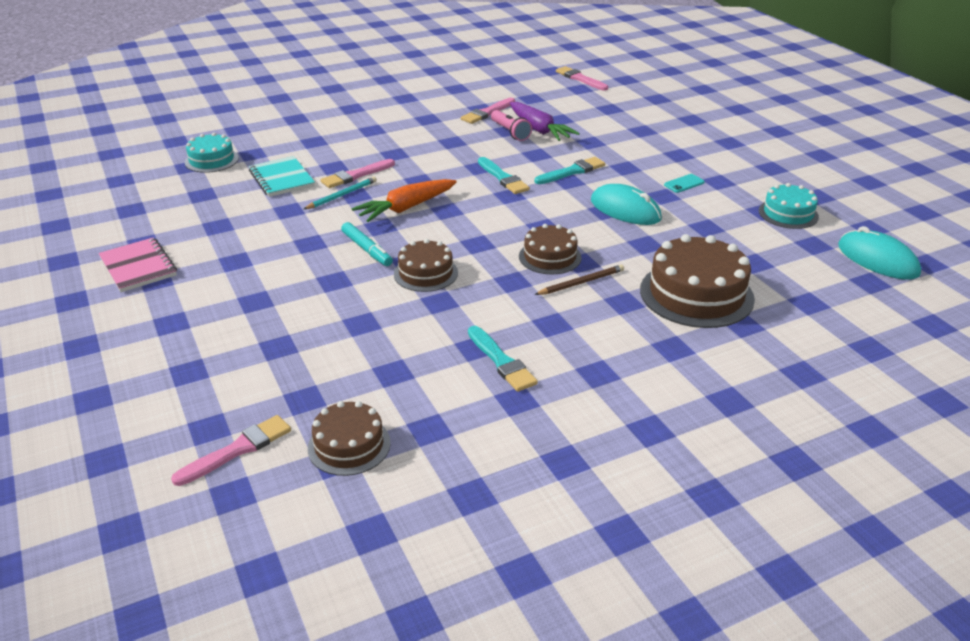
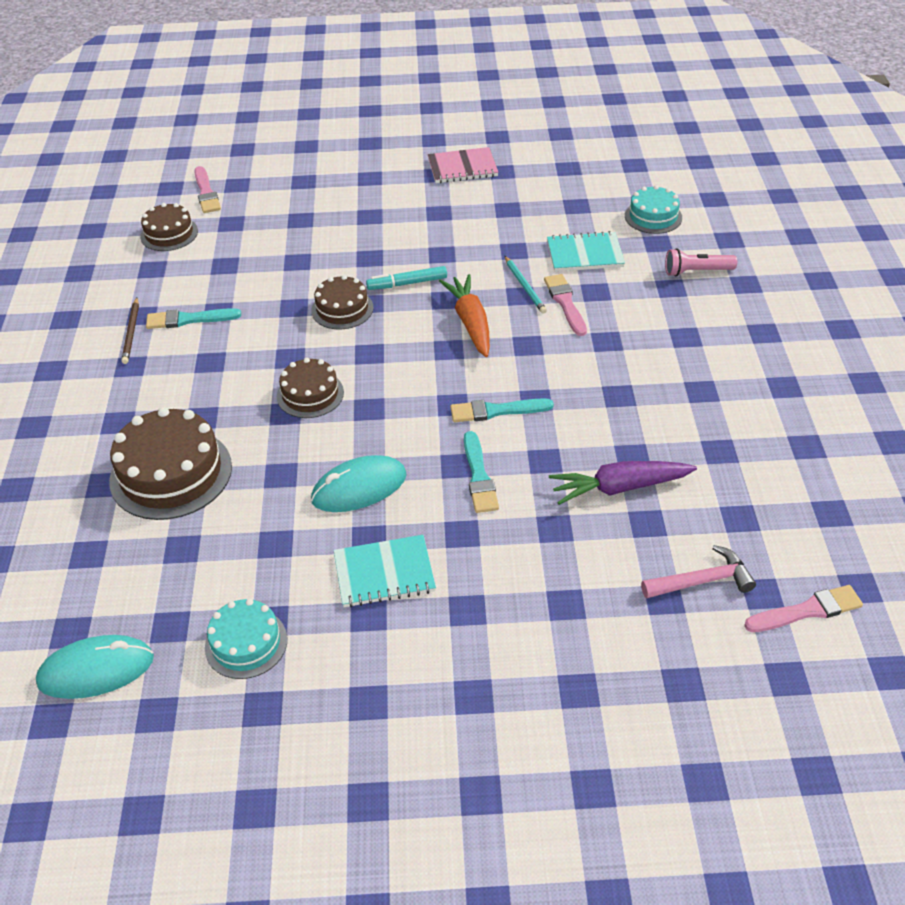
camera: 115 degrees right, 10 degrees up
pink brush [461,98,515,124] -> none
pink flashlight [491,110,532,141] -> pink flashlight moved to [665,248,737,276]
brown pencil [534,265,624,295] -> brown pencil moved to [121,298,139,364]
turquoise phone [664,174,705,193] -> turquoise notebook [334,535,436,608]
none -> pink hammer [641,545,756,598]

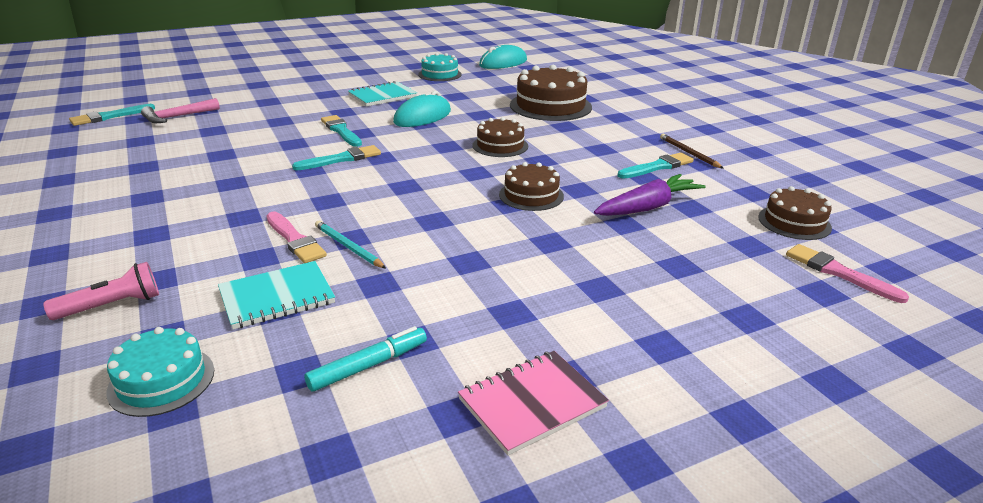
camera: 155 degrees right, 15 degrees down
turquoise marker [366,266,447,290] -> turquoise marker moved to [305,326,427,392]
orange carrot [439,274,490,357] -> none
purple carrot [549,461,697,505] -> purple carrot moved to [594,174,706,216]
pink brush [744,585,863,632] -> turquoise brush [69,104,155,126]

